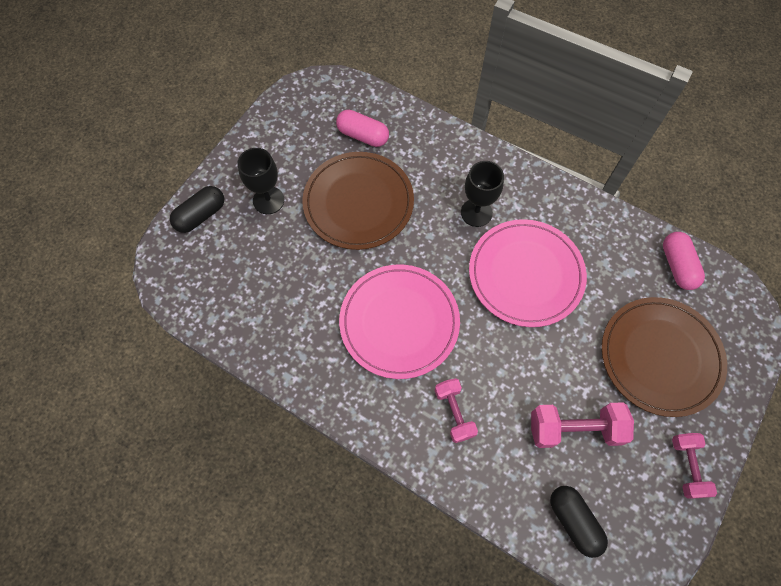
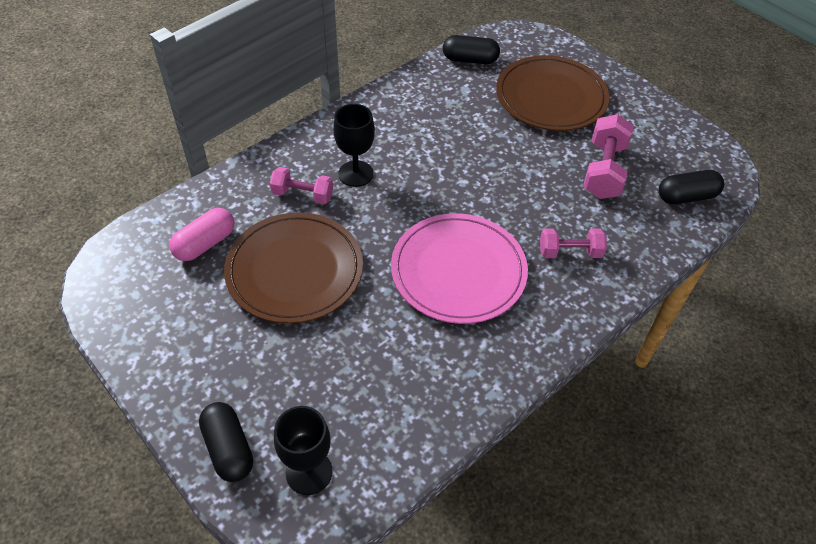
camera: 75 degrees left, 15 degrees down
black goblet [237,148,284,214] -> black goblet moved to [274,406,333,495]
pink plate [469,219,587,327] -> none
pink capsule [663,232,705,290] -> black capsule [443,35,500,64]
pink dumbbell [672,433,717,499] -> pink dumbbell moved to [270,167,333,204]

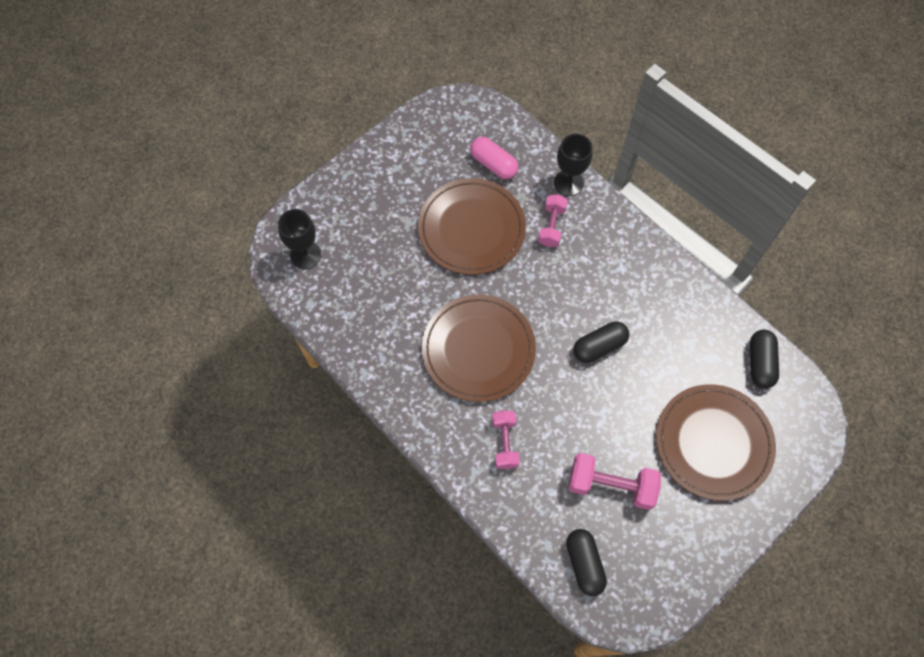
camera: 90 degrees right, 15 degrees up
black capsule [199,402,253,482] -> black capsule moved to [573,322,629,363]
black goblet [333,104,375,187] -> black goblet moved to [554,134,592,196]
pink plate [391,213,528,324] -> brown plate [422,295,536,402]

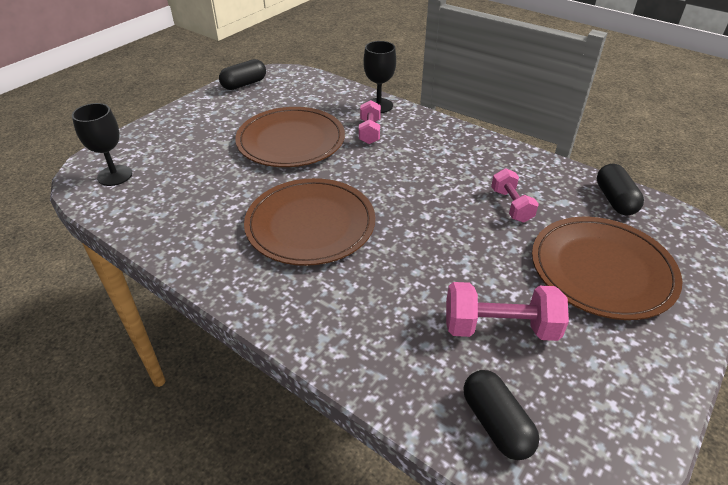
camera: 10 degrees left, 25 degrees down
pink capsule [470,137,518,179] -> none
pink dumbbell [492,410,520,469] -> pink dumbbell moved to [491,168,539,222]
black capsule [573,322,629,363] -> black capsule moved to [219,59,266,90]

